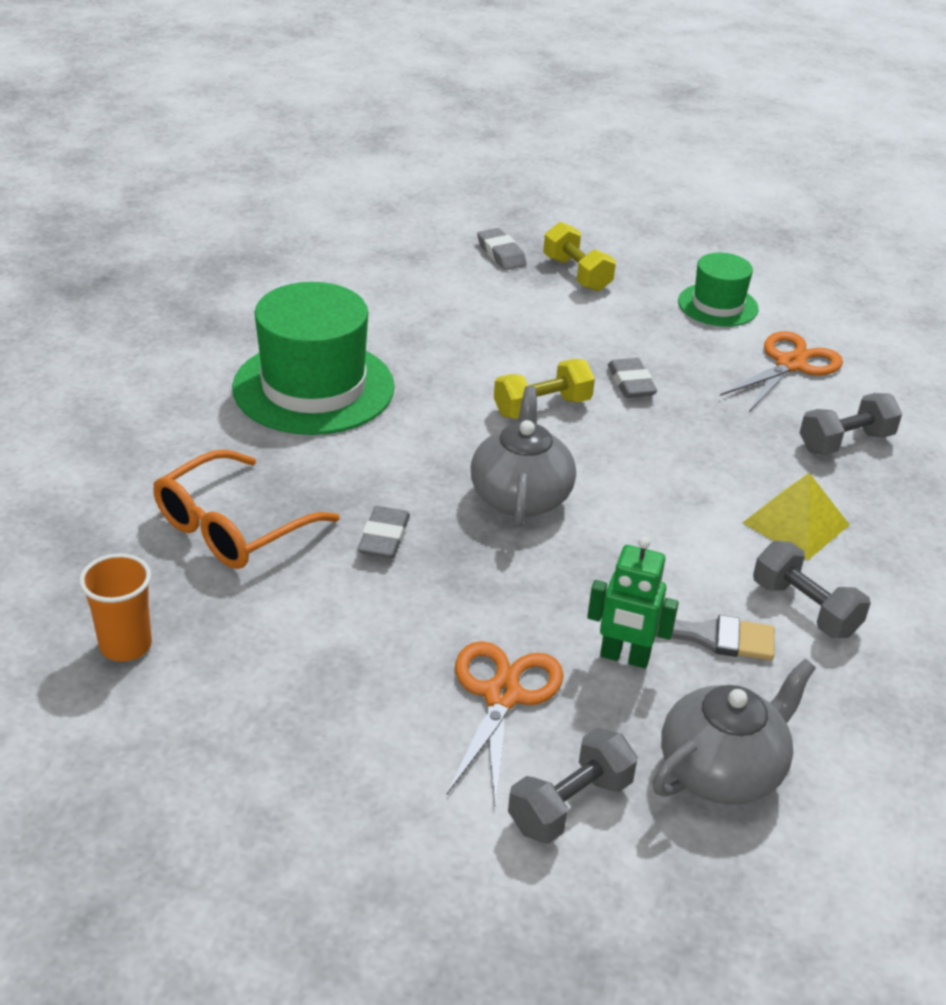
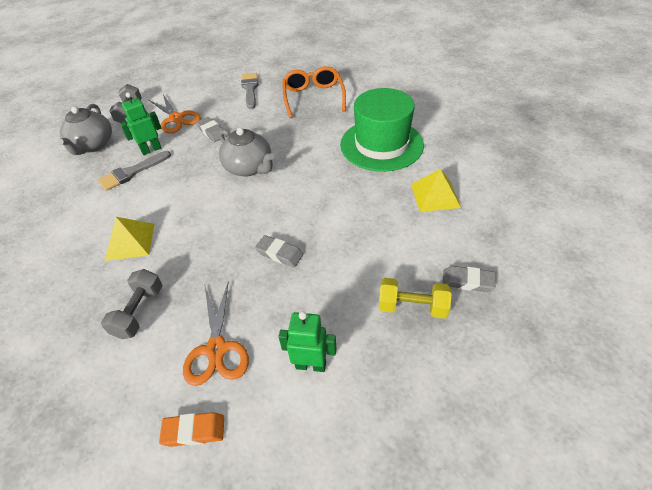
camera: 135 degrees right, 10 degrees up
orange cup [79,554,152,661] -> none
grey eraser [358,506,410,559] -> grey eraser moved to [196,117,227,142]
yellow dumbbell [494,359,595,419] -> none
green hat [678,253,759,327] -> green robot [278,311,336,372]
grey dumbbell [753,541,871,638] -> none
none -> orange eraser [159,412,224,447]
none -> grey brush [241,73,258,109]
none -> yellow pyramid [411,169,461,212]

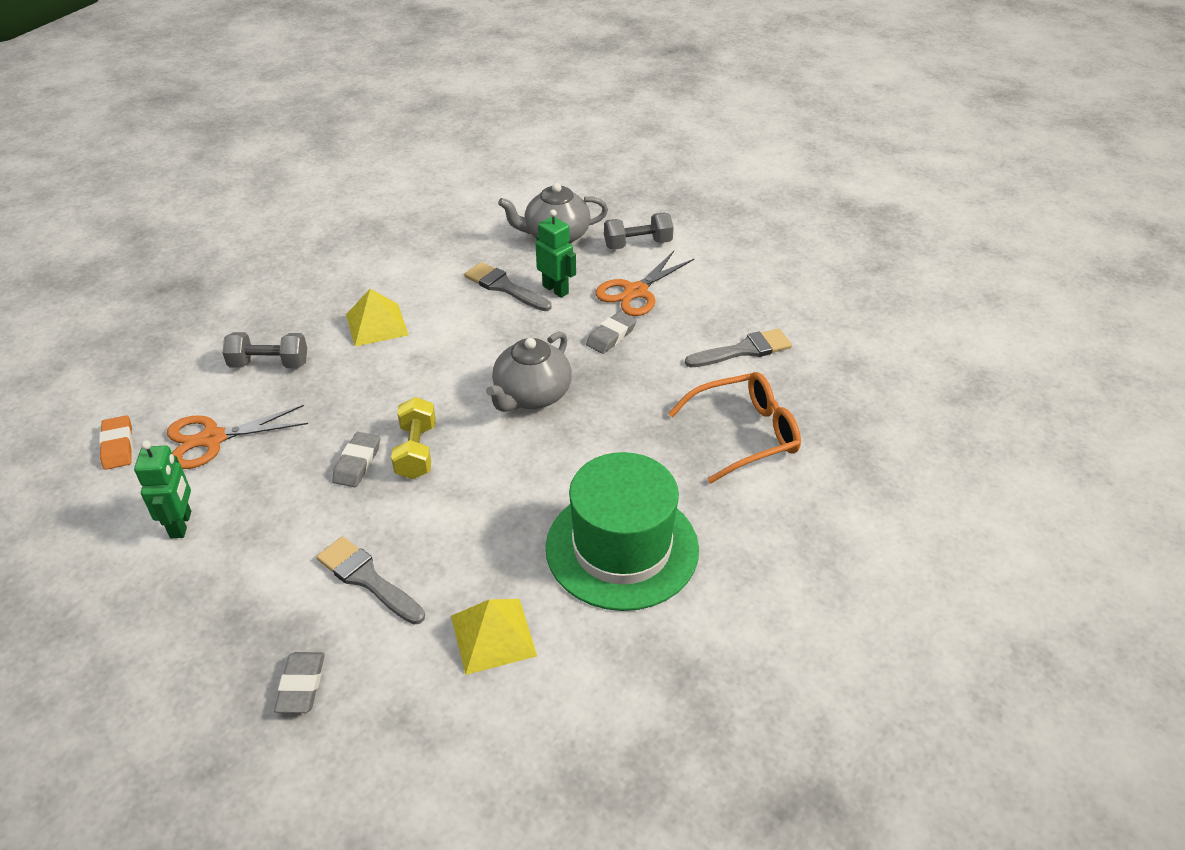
camera: 75 degrees right, 5 degrees down
yellow dumbbell [379,278,452,319] -> yellow dumbbell moved to [391,397,436,479]
none -> grey brush [316,536,425,625]

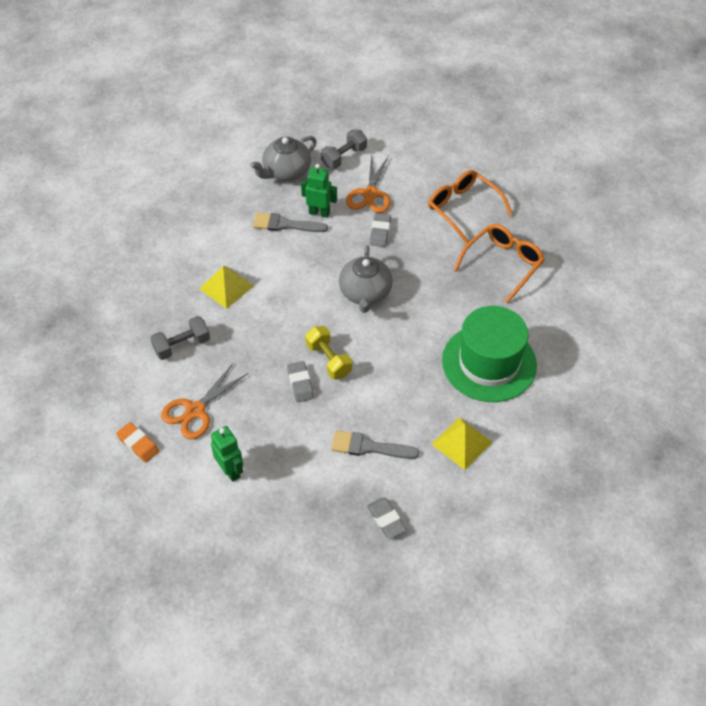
camera: 30 degrees left, 10 degrees up
grey brush [685,328,792,367] -> orange glasses [428,170,513,244]

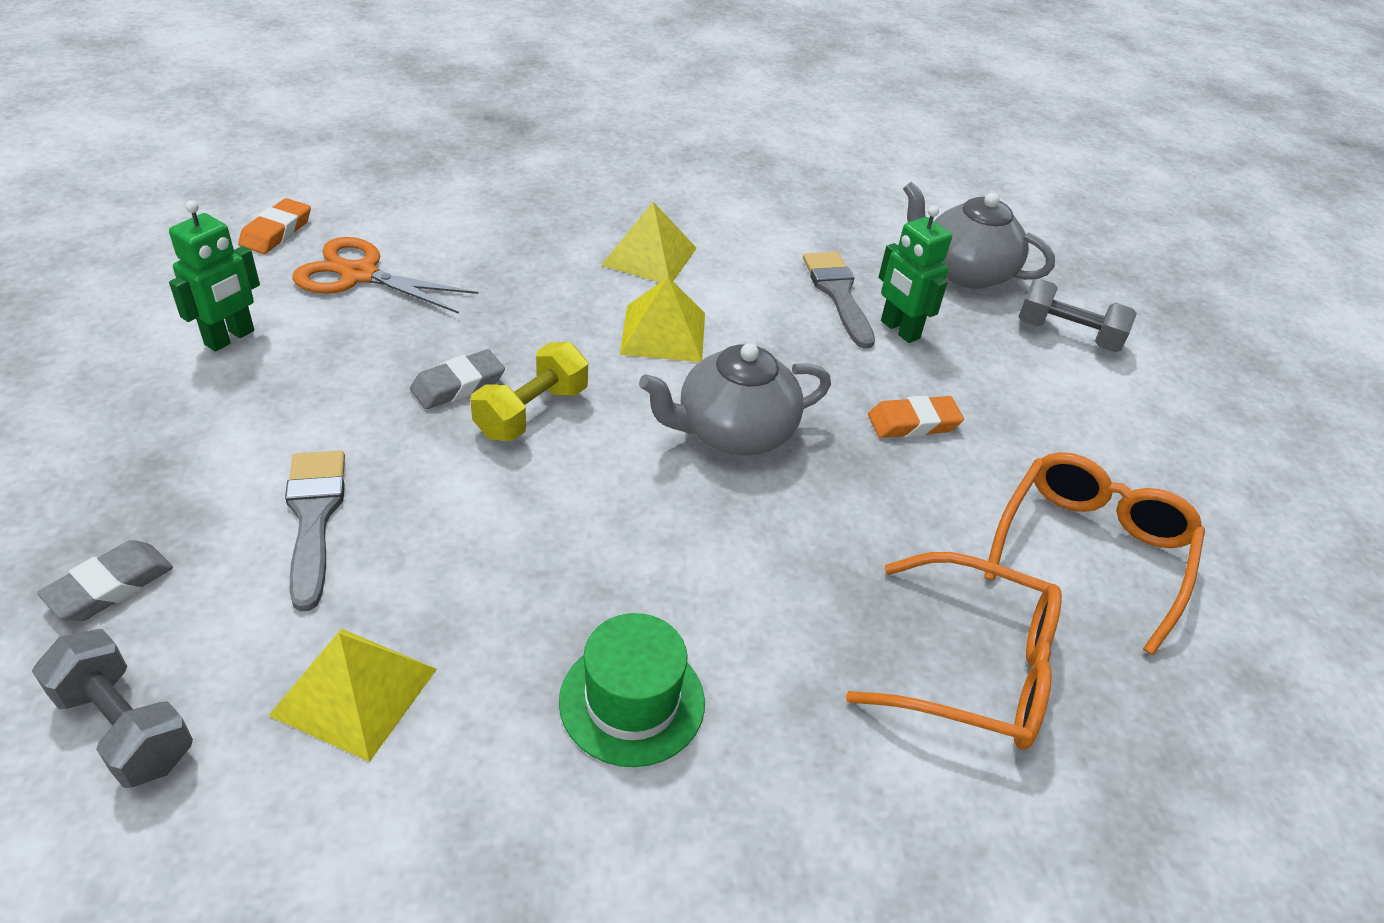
camera: 65 degrees right, 10 degrees down
grey dumbbell [150,316,210,360] -> grey dumbbell moved to [32,629,193,788]
green robot [301,164,337,218] -> green robot turned 150 degrees clockwise [878,205,952,343]
orange scissors [346,154,391,213] -> none
grey eraser [370,213,391,247] -> orange eraser [868,396,964,438]
green hat [442,306,537,402] -> green hat [559,613,705,767], size x0.56
none -> yellow pyramid [620,277,705,362]

